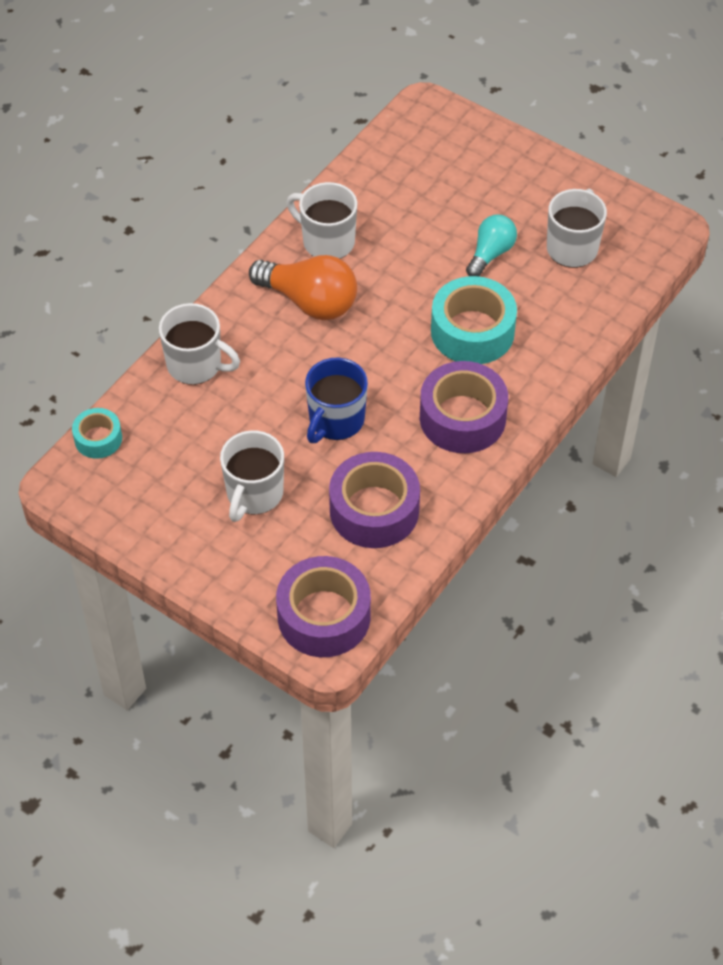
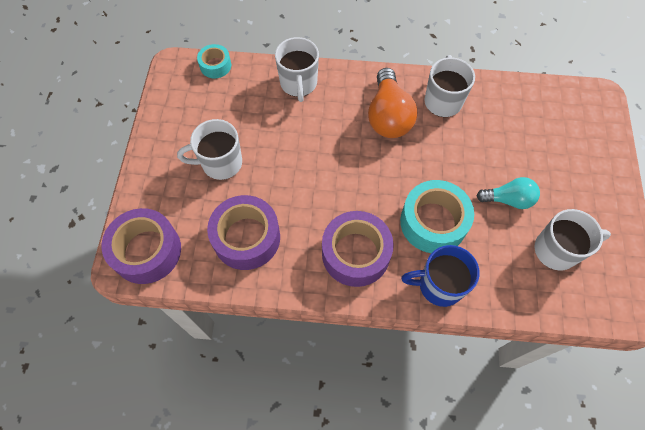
camera: 60 degrees right, 10 degrees up
blue mug [305,358,368,443] -> blue mug moved to [401,245,480,307]

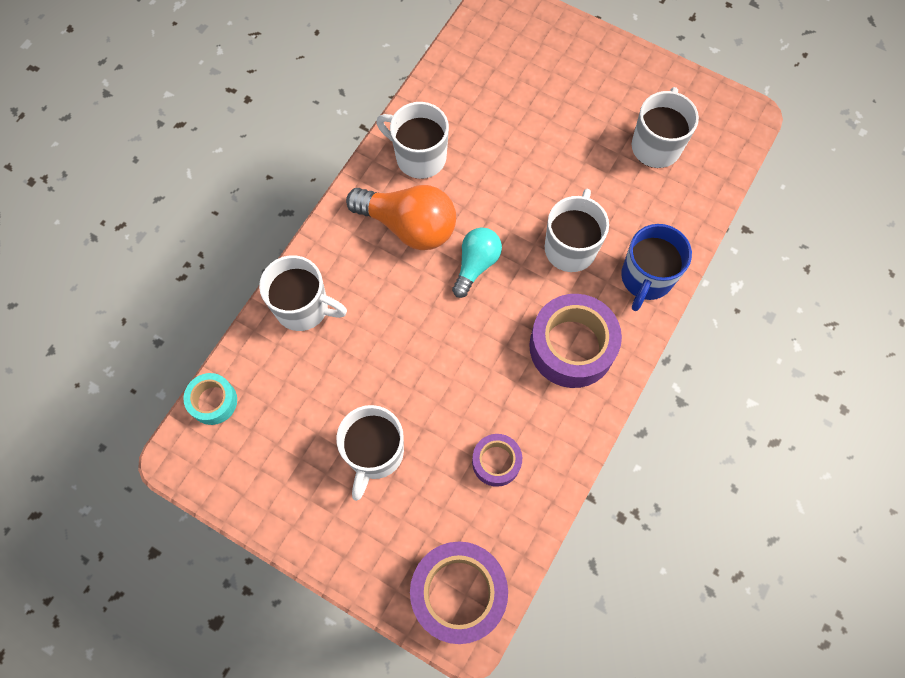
camera: 65 degrees left, 5 degrees up
purple tape [207,195,280,270] -> purple tape [472,434,522,487], size x0.55
turquoise tape [400,180,474,253] -> white mug [545,189,609,272]
turquoise light bulb [477,177,540,209] -> turquoise light bulb moved to [452,227,502,298]

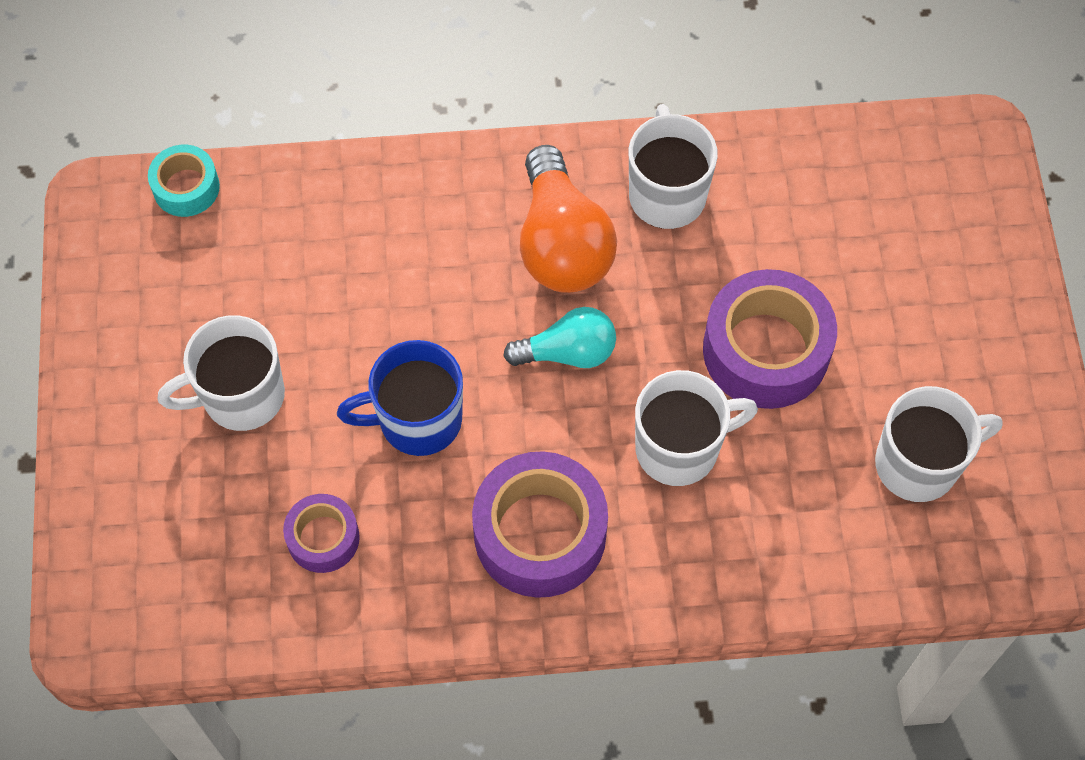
camera: 55 degrees right, 5 degrees down
white mug [259,255,347,331] -> none
purple tape [410,541,508,644] -> purple tape moved to [703,269,837,409]
blue mug [621,224,692,311] -> blue mug moved to [337,340,463,456]

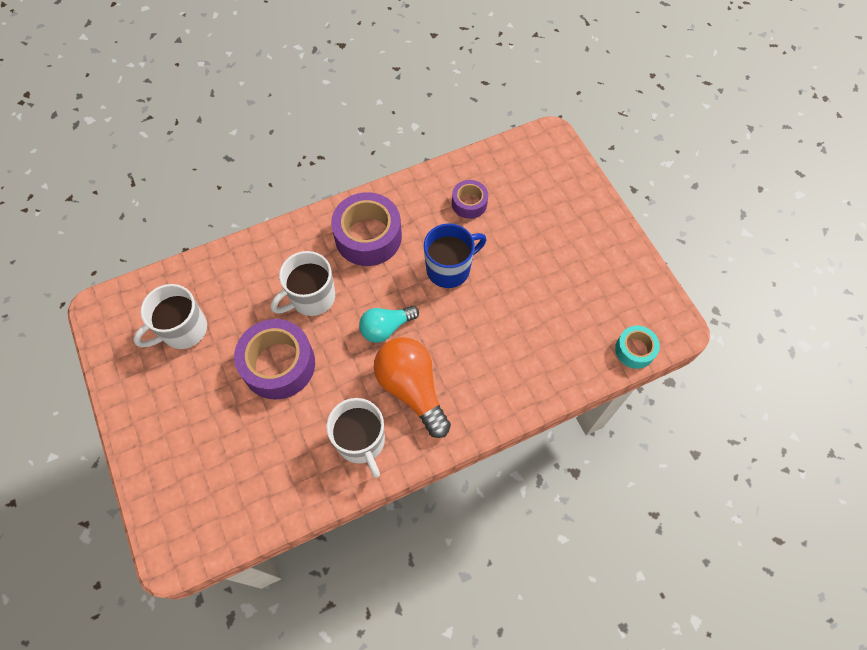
camera: 160 degrees right, 0 degrees up
white mug [158,315,285,431] -> none

